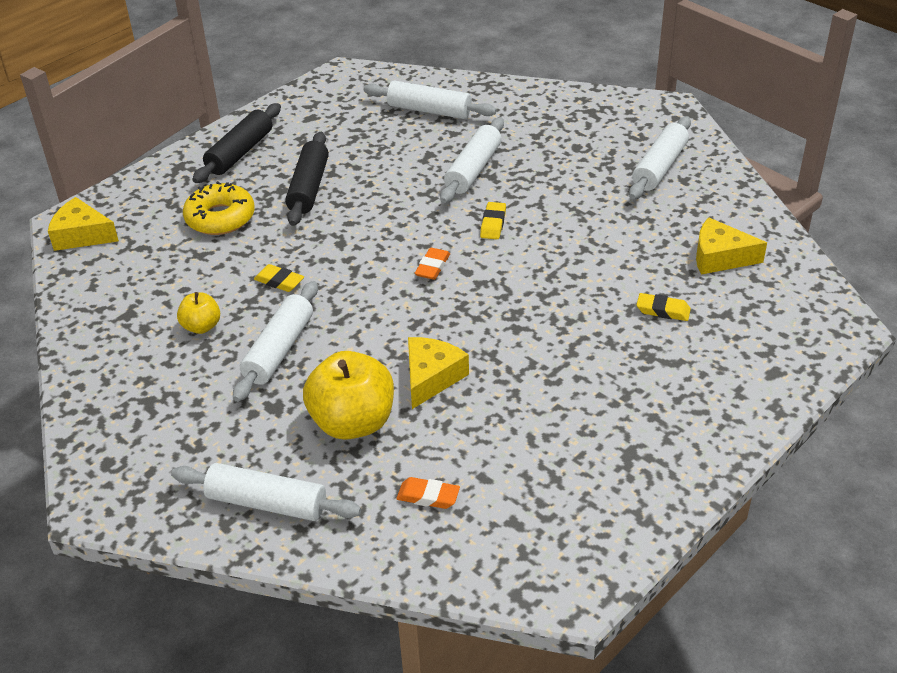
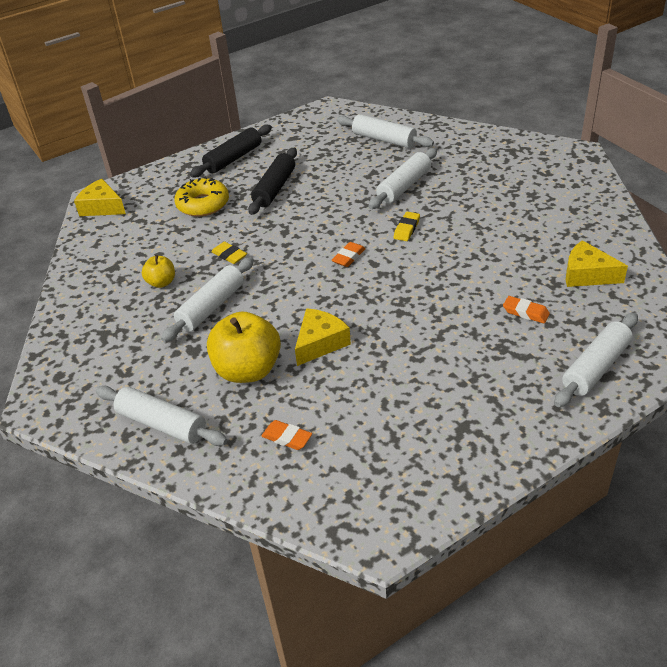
camera: 15 degrees right, 0 degrees up
white rolling pin [629,116,691,200] -> white rolling pin moved to [554,313,638,407]
yellow eraser [636,293,691,321] -> orange eraser [503,296,550,324]

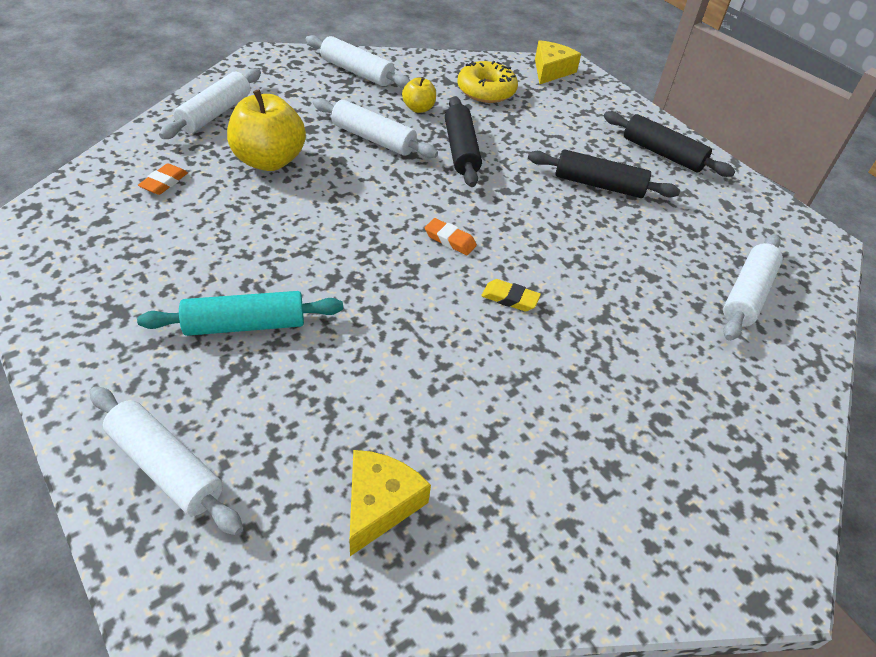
camera: 80 degrees right, 5 degrees up
yellow donut [174,177,229,217] -> yellow donut moved to [457,61,518,103]
yellow eraser [211,242,247,264] -> black rolling pin [445,96,482,187]
yellow cheese [295,308,351,366] -> none
white rolling pin [369,148,437,209] -> white rolling pin moved to [305,35,410,88]
orange eraser [503,296,550,324] -> none
none -> turquoise rolling pin [137,291,343,336]

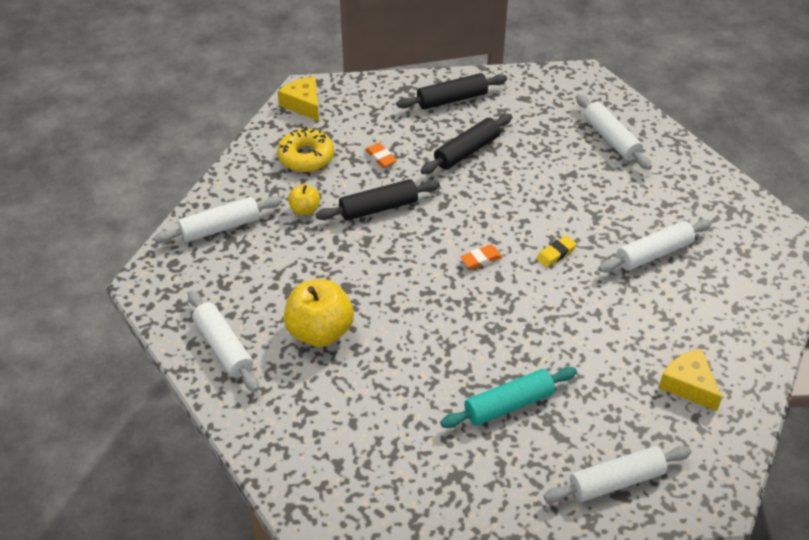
camera: 55 degrees left, 0 degrees up
turquoise rolling pin [137,291,343,336] -> turquoise rolling pin turned 45 degrees clockwise [440,367,577,428]
orange eraser [138,163,188,195] -> orange eraser moved to [365,143,397,168]
white rolling pin [313,98,438,158] -> white rolling pin moved to [599,219,712,273]
black rolling pin [445,96,482,187] -> black rolling pin turned 45 degrees counterclockwise [316,179,440,221]

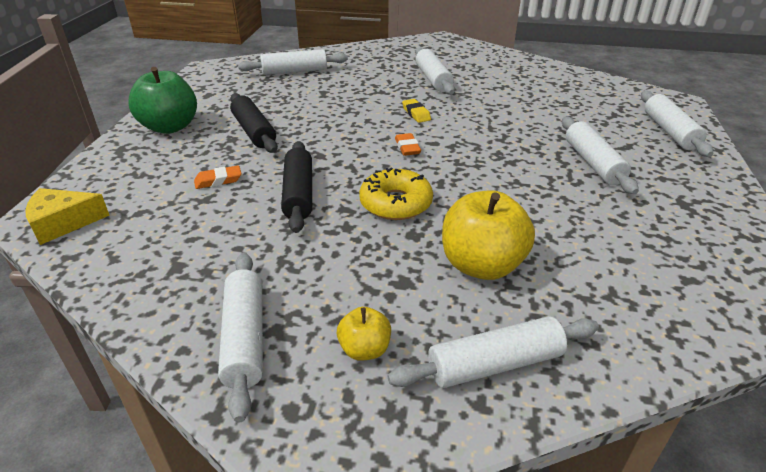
camera: 75 degrees left, 10 degrees down
yellow donut [277,127,334,172] -> yellow donut moved to [359,168,433,220]
yellow apple [288,184,320,215] -> yellow apple moved to [337,307,391,360]
black rolling pin [396,73,507,109] -> green apple [128,67,197,134]
turquoise rolling pin [440,367,577,428] -> white rolling pin [562,117,639,194]
yellow cheese [659,349,722,411] -> none

